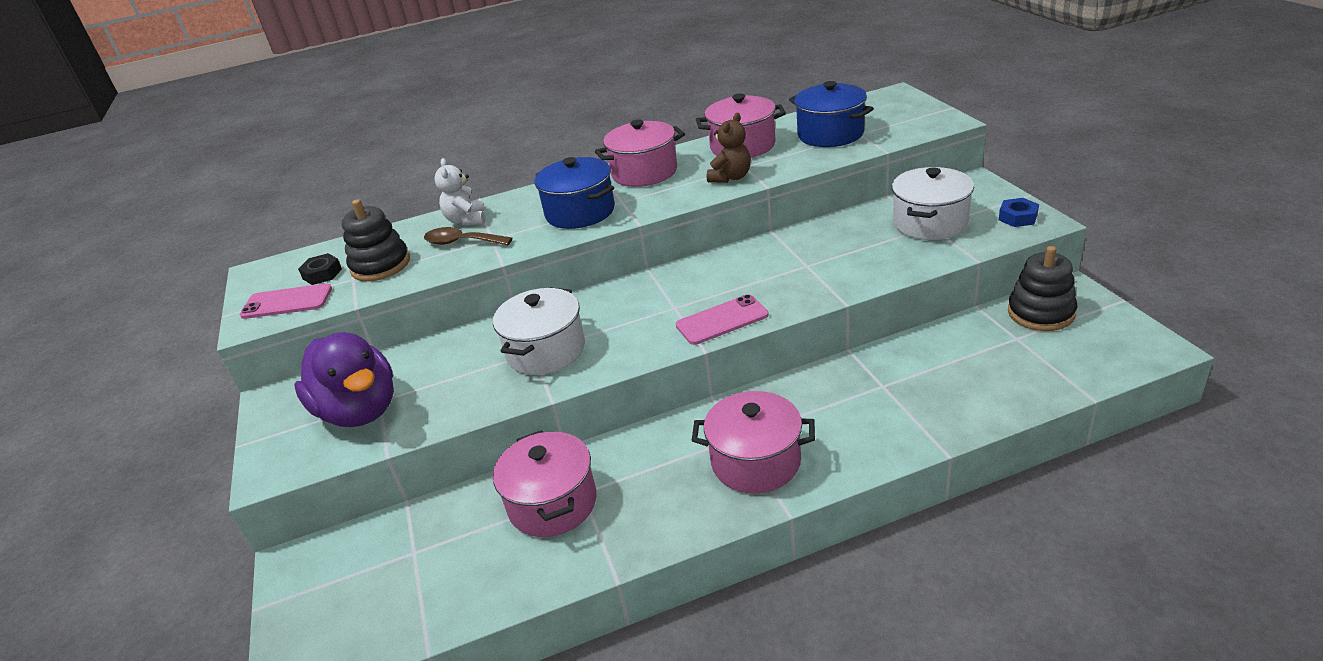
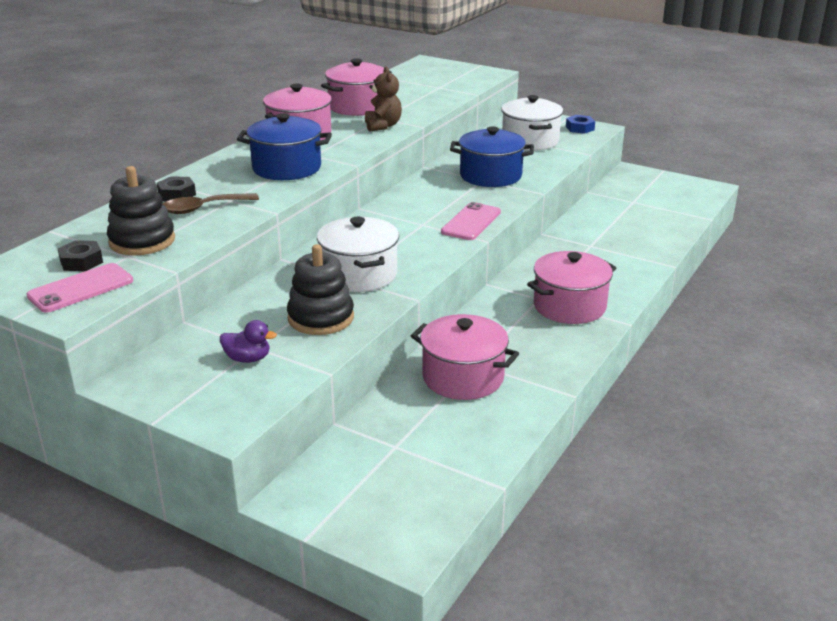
camera: 45 degrees left, 5 degrees down
purple duck [294,332,394,427] -> purple duck [220,320,277,363], size x0.41
white teddy bear [434,158,485,226] -> black nut [157,176,196,201]
blue pot [789,81,874,147] -> blue pot moved to [450,126,534,187]
black stacking toy [1008,246,1077,331] -> black stacking toy moved to [287,244,354,335]

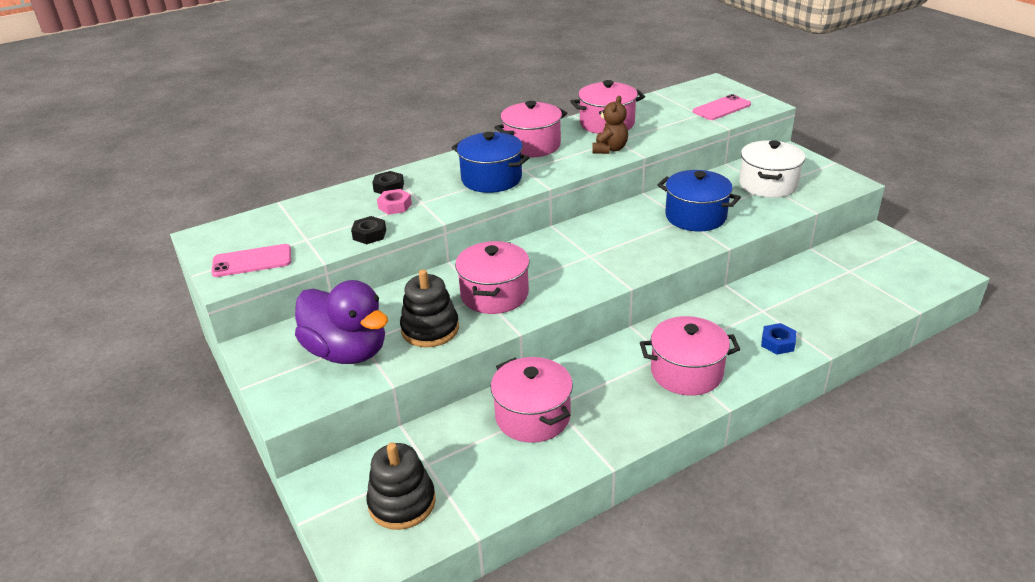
camera: 30 degrees right, 5 degrees up
black nut [58,240,103,271] -> black nut moved to [351,216,386,244]
black stacking toy [107,166,175,255] -> black stacking toy moved to [366,443,436,530]
brown spoon [163,193,259,214] -> pink nut [377,189,412,215]
purple duck [220,320,277,363] -> purple duck [295,280,388,364], size x2.44
white pot [317,217,399,292] -> pink pot [455,241,530,314]
pink phone [441,202,501,240] -> pink phone moved to [693,94,751,120]
blue nut [566,115,595,134] -> blue nut moved to [761,323,796,355]

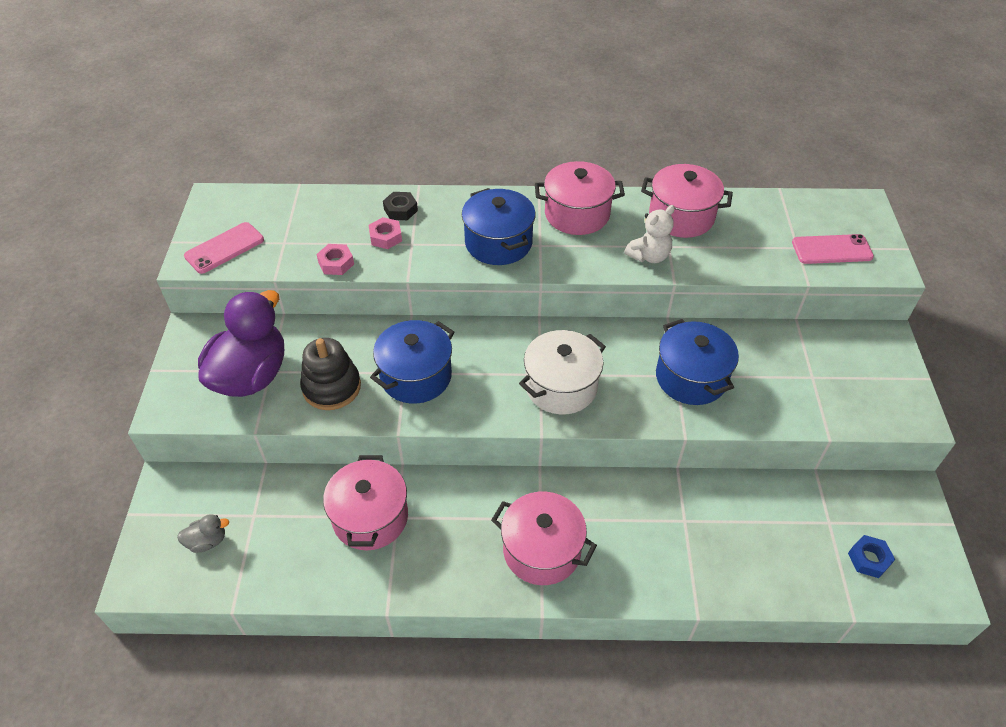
camera: 30 degrees right, 15 degrees up
pink phone [211,244,291,277] -> pink phone turned 60 degrees counterclockwise [184,222,264,274]
purple duck [295,280,388,364] -> purple duck turned 135 degrees counterclockwise [198,290,284,397]
black nut [351,216,386,244] -> pink nut [316,244,354,275]
black stacking toy [366,443,436,530] -> grey duck [177,514,229,553]
pink pot [455,241,530,314] -> blue pot [370,320,455,404]
brown teddy bear [592,96,628,154] -> white teddy bear [624,205,675,263]
white pot [739,140,805,198] -> white pot moved to [519,330,606,414]
blue nut [761,323,796,355] -> blue nut moved to [848,535,895,578]

